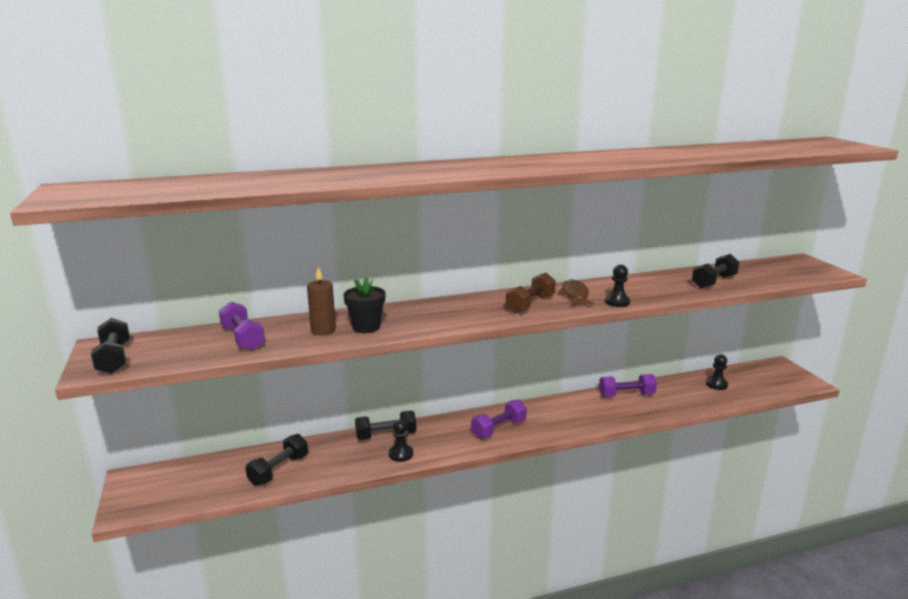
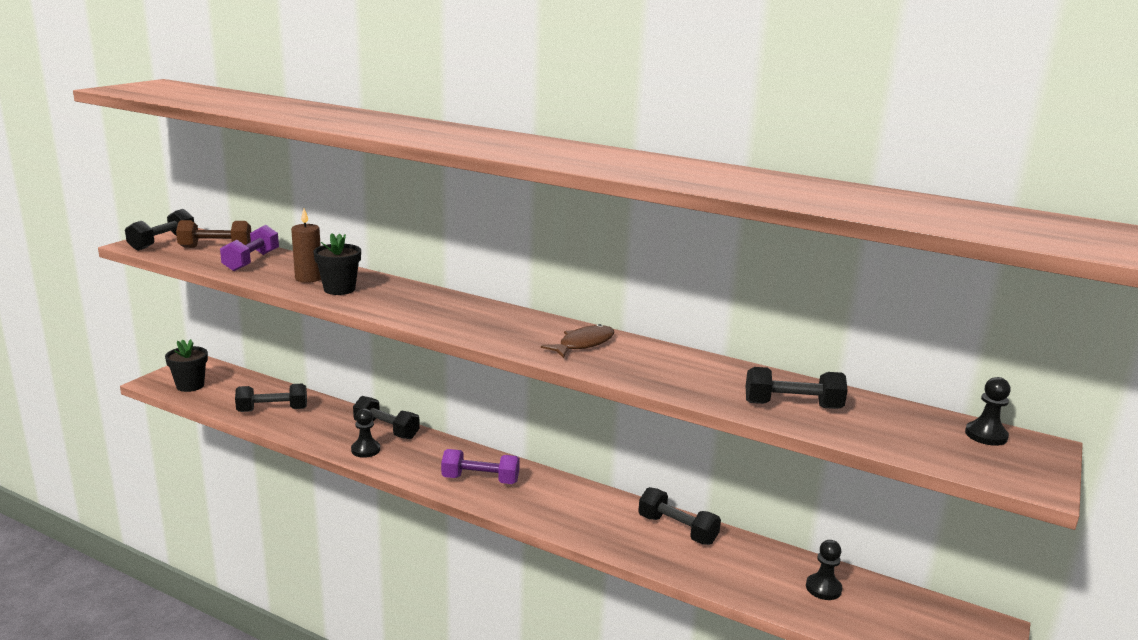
camera: 45 degrees right, 0 degrees up
brown dumbbell [506,273,556,313] -> brown dumbbell moved to [176,220,251,248]
purple dumbbell [599,374,657,397] -> black dumbbell [638,487,721,545]
black pawn [605,264,630,307] -> black pawn moved to [965,377,1011,446]
none -> black flower pot [165,339,208,392]

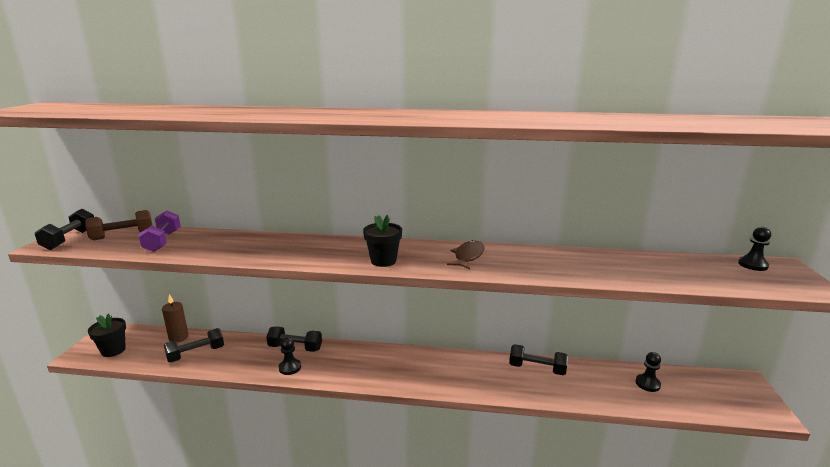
camera: 20 degrees left, 0 degrees up
brown candle [291,209,321,283] -> brown candle moved to [162,294,189,343]
black flower pot [313,233,361,295] -> black flower pot moved to [363,215,402,267]
purple dumbbell [441,449,520,484] -> none
black dumbbell [746,367,848,409] -> none

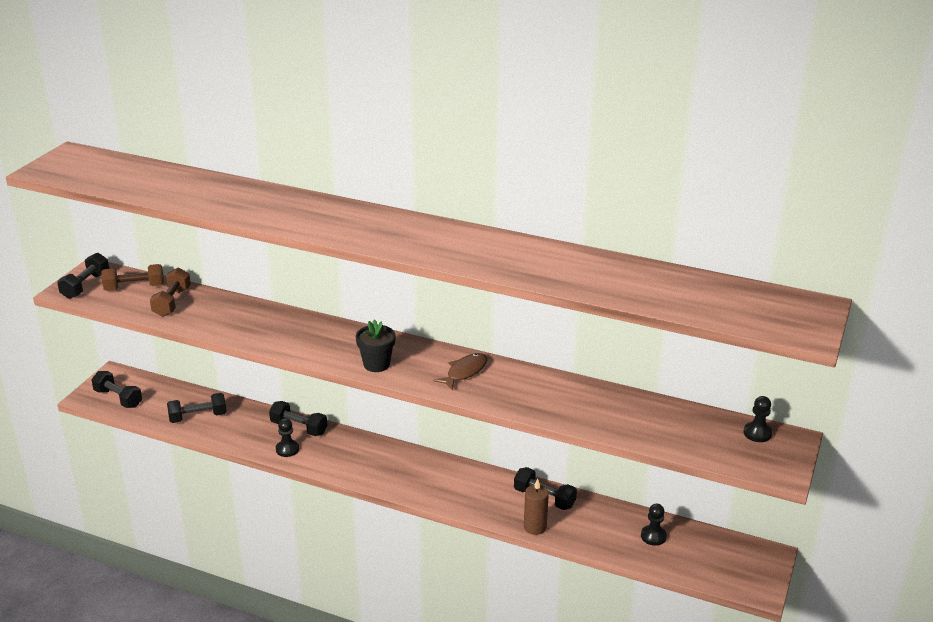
camera: 15 degrees right, 10 degrees up
black flower pot [88,313,126,357] -> black dumbbell [91,371,142,408]
purple dumbbell [138,210,181,252] -> brown dumbbell [150,268,191,317]
brown candle [162,294,189,343] -> brown candle moved to [524,478,549,535]

